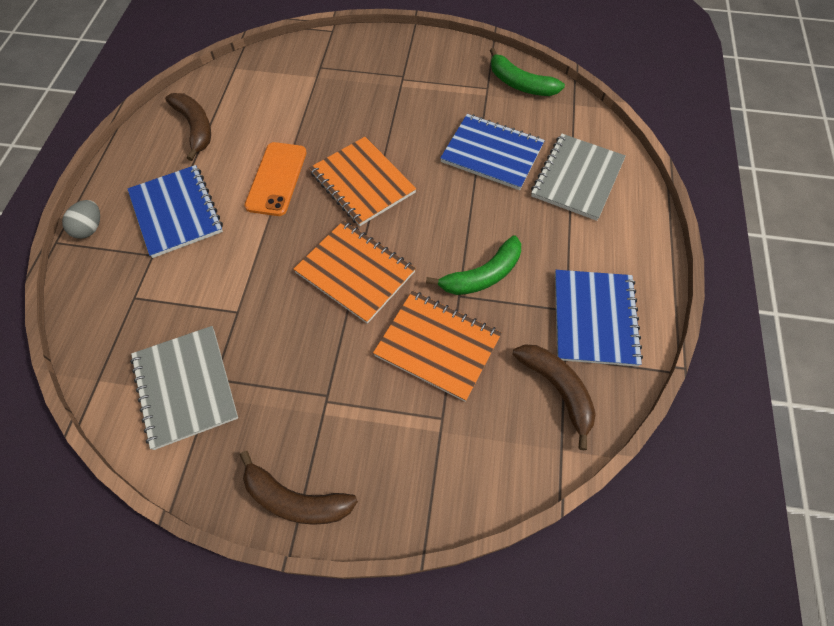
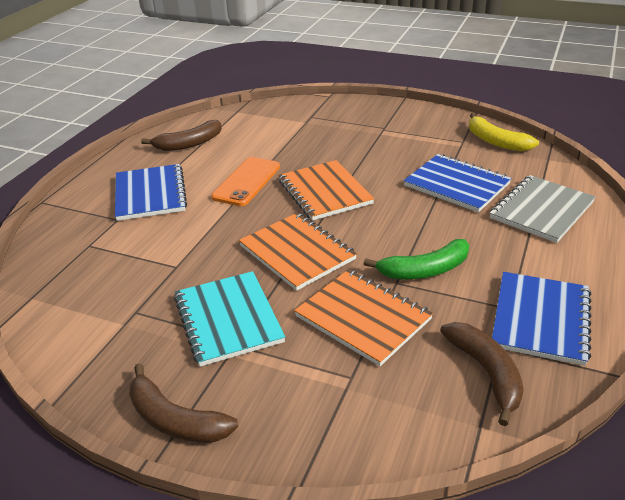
camera: 15 degrees right, 25 degrees down
grey egg [62,200,100,239] -> none
grey notebook [130,326,238,450] -> none
brown banana [165,93,211,161] -> brown banana turned 75 degrees clockwise [141,120,222,151]
green banana [490,48,565,96] -> yellow banana [469,113,539,151]
none -> turquoise notebook [174,271,285,367]

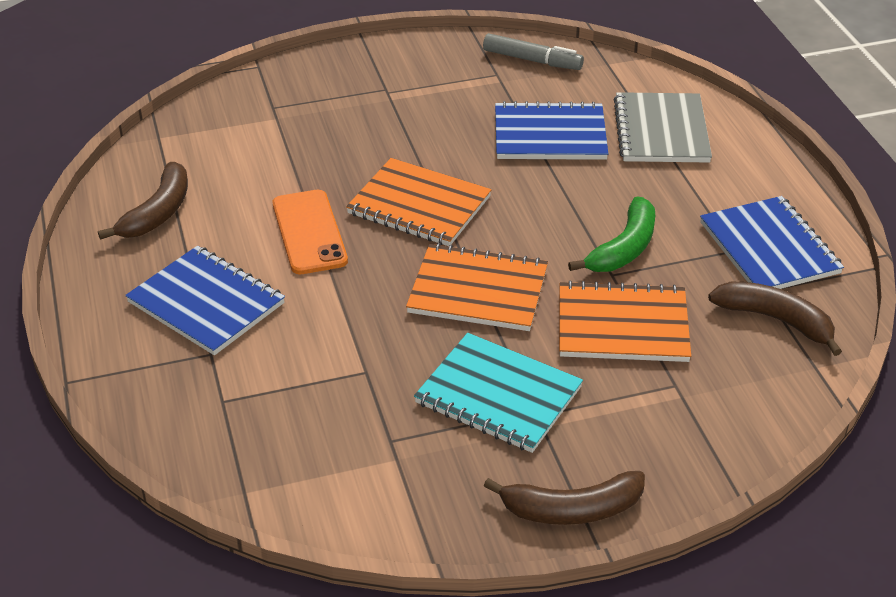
camera: 40 degrees left, 5 degrees up
yellow banana [469,113,539,151] -> grey marker [483,33,584,70]

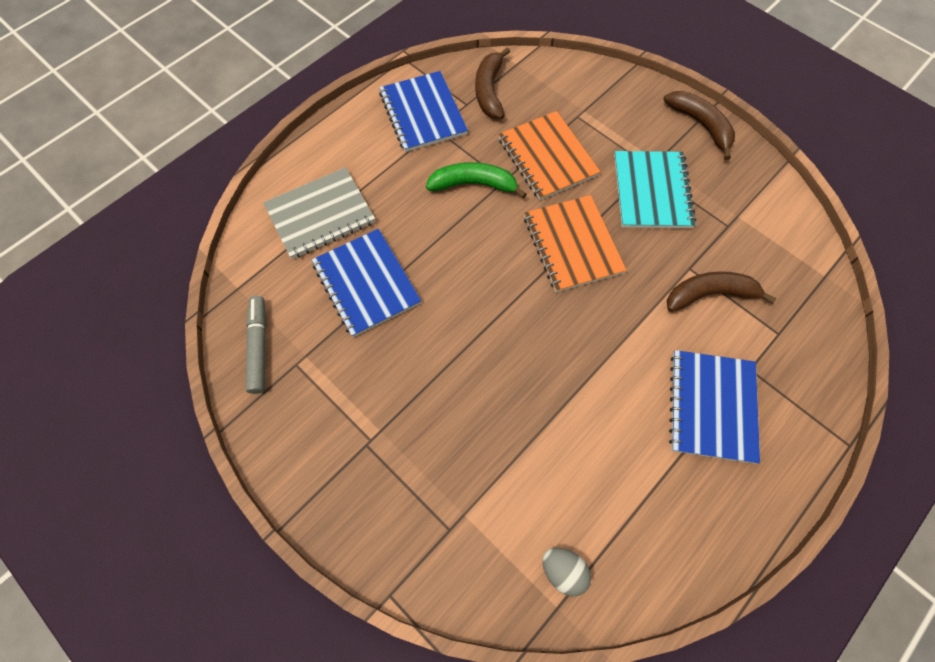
camera: 120 degrees left, 25 degrees up
brown banana [98,162,188,240] -> brown banana moved to [667,271,777,312]
orange phone [273,190,348,274] -> none
orange notebook [346,158,491,246] -> none
blue notebook [700,196,844,289] -> blue notebook turned 60 degrees counterclockwise [379,71,468,152]
none -> grey egg [542,548,591,597]

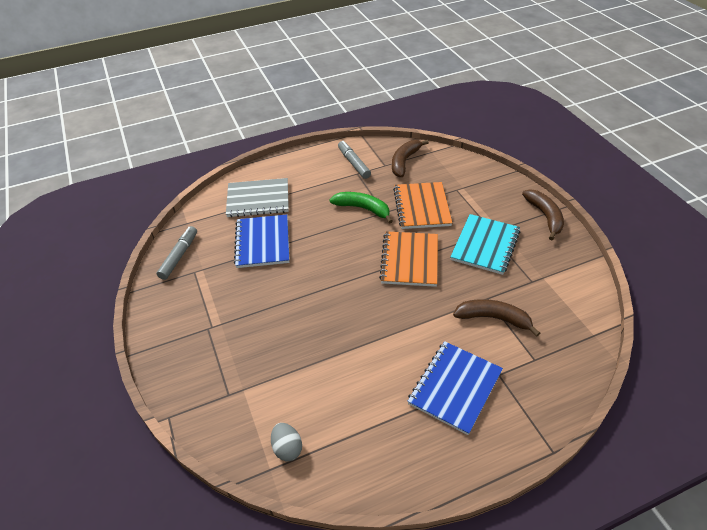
camera: 25 degrees right, 20 degrees down
blue notebook [379,71,468,152] -> grey marker [338,141,371,179]

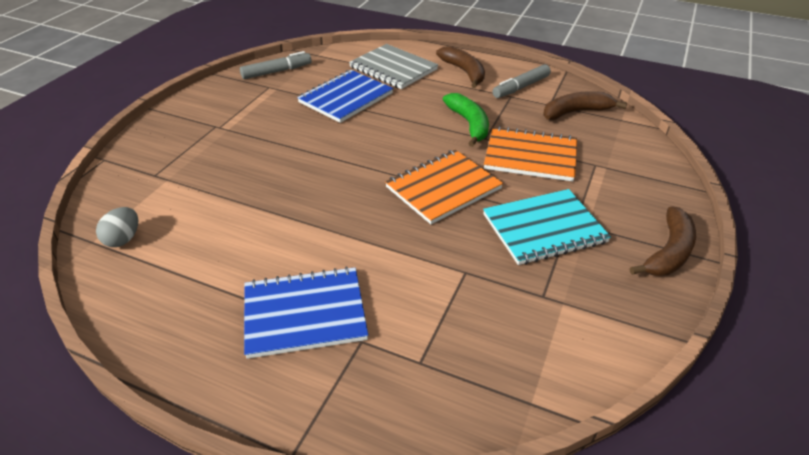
camera: 45 degrees right, 5 degrees down
grey marker [338,141,371,179] -> grey marker turned 150 degrees counterclockwise [492,64,551,98]
orange notebook [393,182,452,229] -> orange notebook turned 60 degrees clockwise [484,126,577,181]
brown banana [453,299,540,336] -> brown banana moved to [436,46,485,88]

